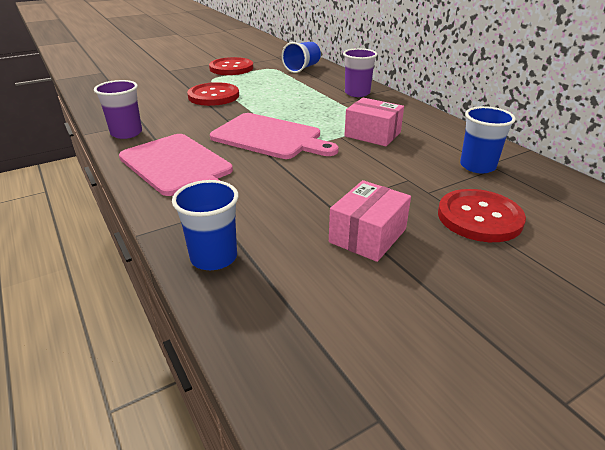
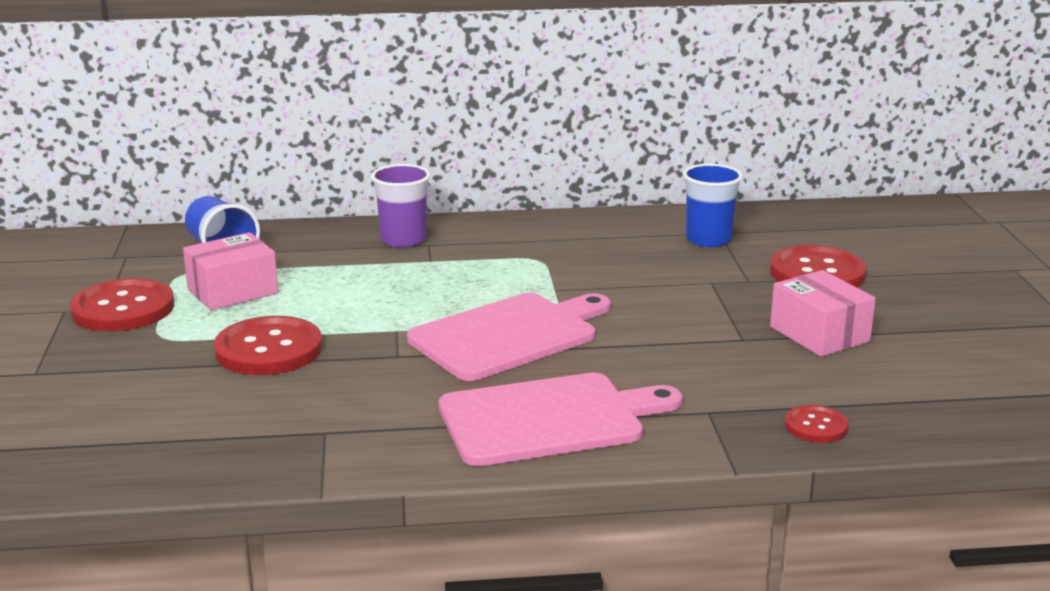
camera: 65 degrees left, 10 degrees down
purple cup [94,80,142,139] -> none
blue cup [172,180,239,270] -> red button [785,405,849,443]
pink box [344,98,404,146] -> pink box moved to [183,232,278,310]

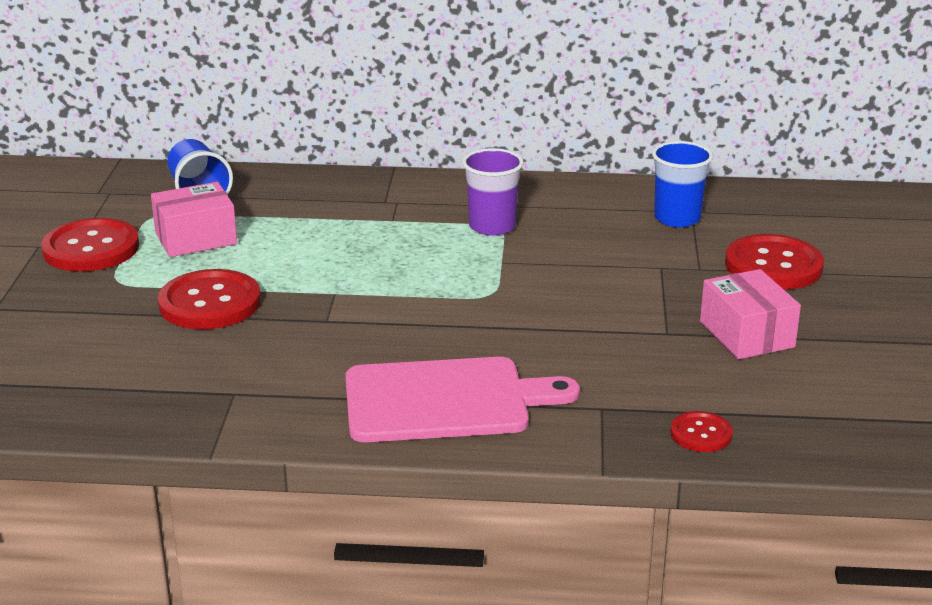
camera: 10 degrees right, 5 degrees up
purple cup [371,164,431,248] -> purple cup moved to [462,148,524,236]
pink cutting board [407,293,611,381] -> none

